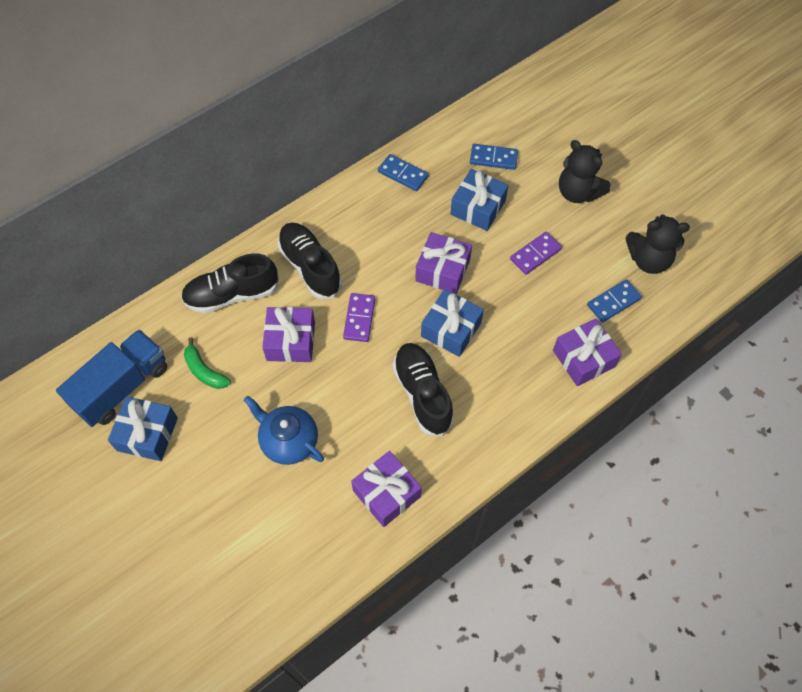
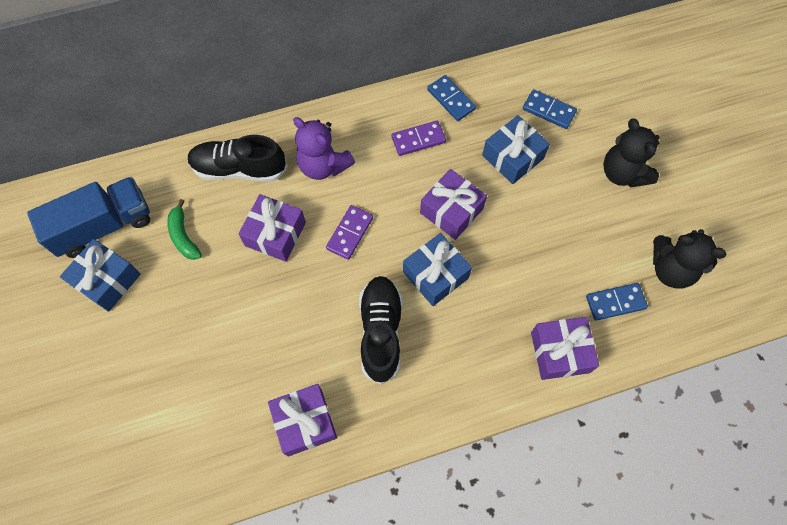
camera: 20 degrees right, 5 degrees up
blue teapot [244,396,324,465] -> none
black shoe [278,223,342,299] -> purple teddy bear [293,117,355,180]
purple domino [510,232,562,275] -> purple domino moved to [391,121,446,156]

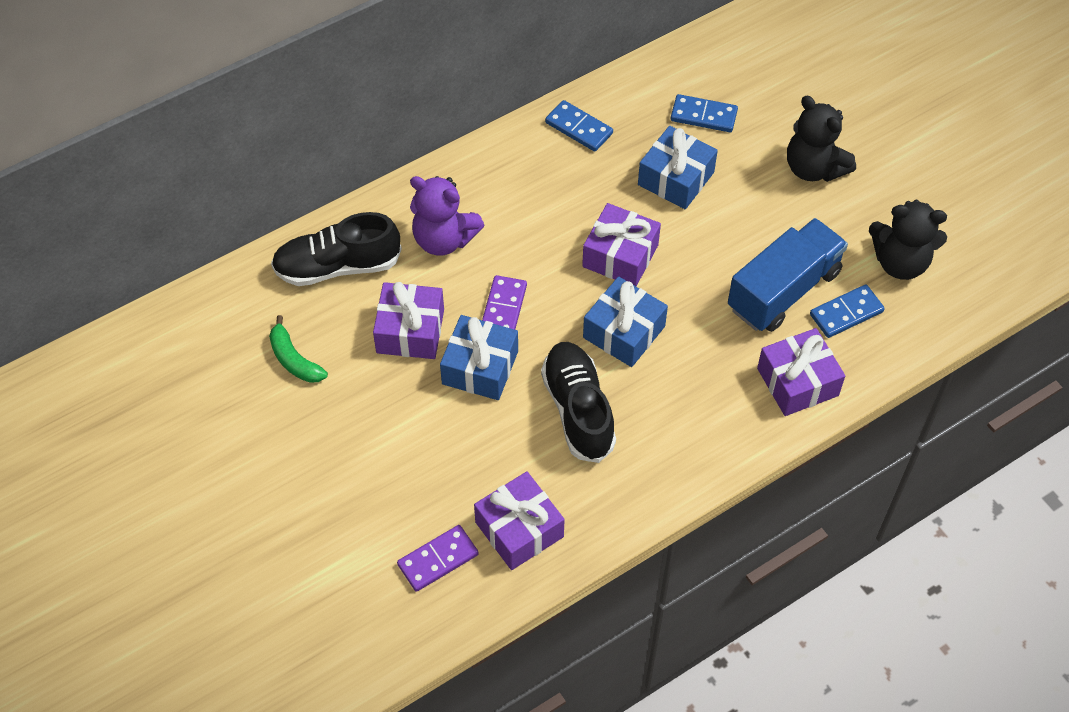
camera: 15 degrees left, 10 degrees down
blue truck [27,177,150,258] -> blue truck moved to [728,218,848,332]
blue gift [60,239,141,312] -> blue gift moved to [440,315,518,400]
purple domino [391,121,446,156] -> purple domino moved to [397,525,479,592]

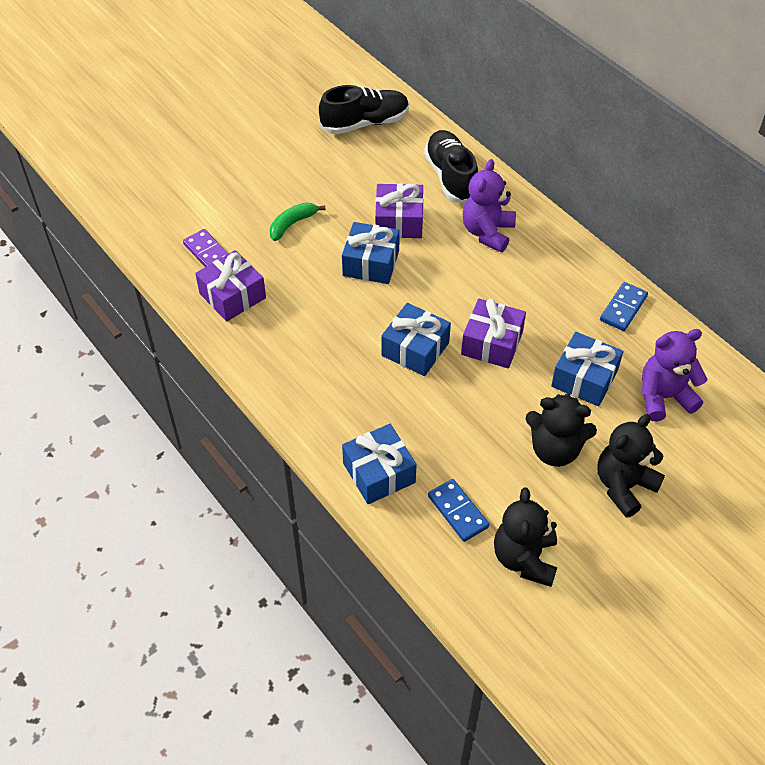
camera: 85 degrees right, 5 degrees down
green banana [269,315,328,383] -> green banana moved to [270,202,326,241]
purple domino [482,275,527,330] -> none
black shoe [541,342,616,463] -> black shoe moved to [319,85,409,134]
blue domino [671,94,738,132] -> purple teddy bear [641,329,707,421]
blue truck [728,218,848,332] -> none
purple gift [757,328,845,416] -> blue gift [342,424,417,504]
none -> black teddy bear [526,394,597,467]

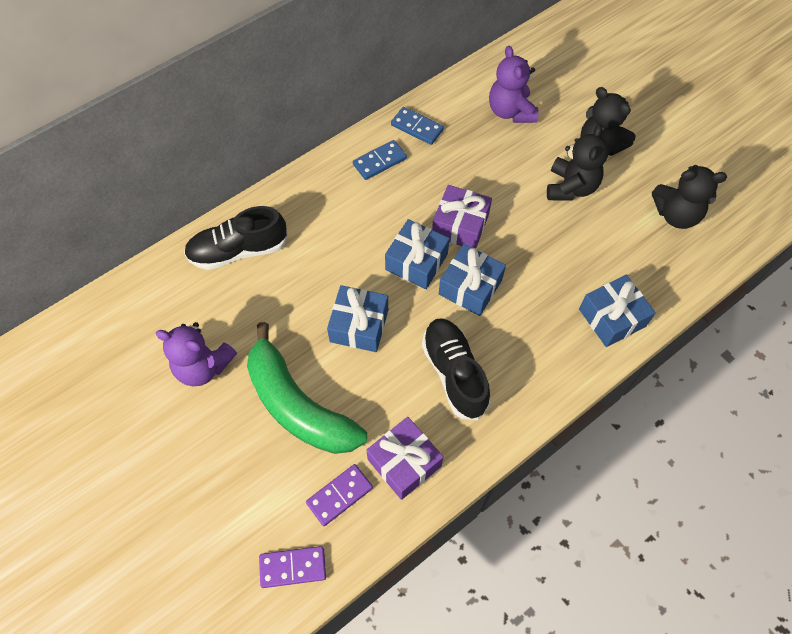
camera: 90 degrees left, 10 degrees up
green banana [270,202,326,241] -> green banana [247,322,367,454], size x2.21
black shoe [319,85,409,134] -> black shoe moved to [422,318,490,420]
purple gift [375,183,424,238] -> none
blue domino [428,479,489,542] -> blue domino moved to [353,140,407,180]
purple teddy bear [462,159,516,252] -> purple teddy bear moved to [155,322,237,386]
blue gift [551,332,623,406] -> blue gift moved to [385,219,450,289]
none -> purple domino [259,546,326,588]

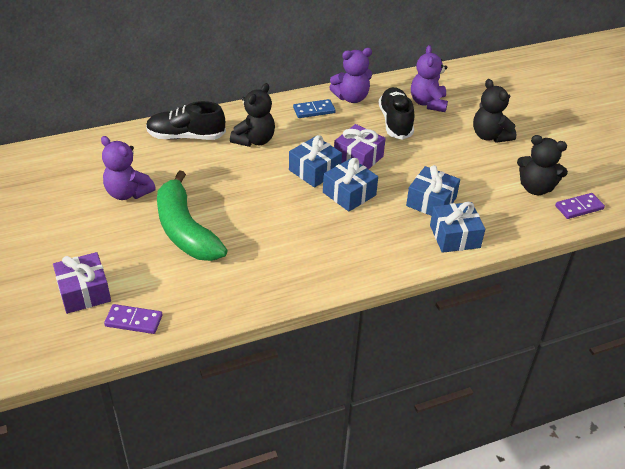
camera: 15 degrees right, 20 degrees down
purple domino [306,464,373,526] -> purple domino moved to [555,193,605,219]
blue gift [327,285,388,352] -> blue gift moved to [406,165,460,216]
purple gift [366,417,443,500] -> purple gift moved to [53,252,111,314]
blue domino [391,107,444,145] -> purple teddy bear [329,48,372,103]
black shoe [422,318,490,420] -> black shoe moved to [379,87,414,140]
black teddy bear [547,124,609,201] -> black teddy bear moved to [230,83,275,147]

